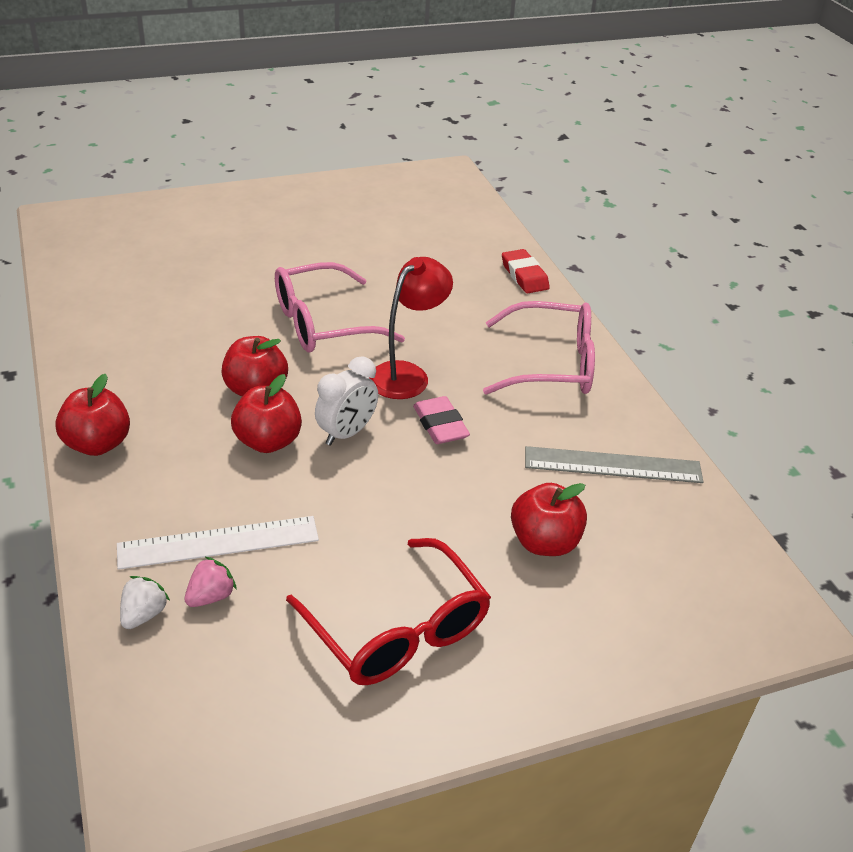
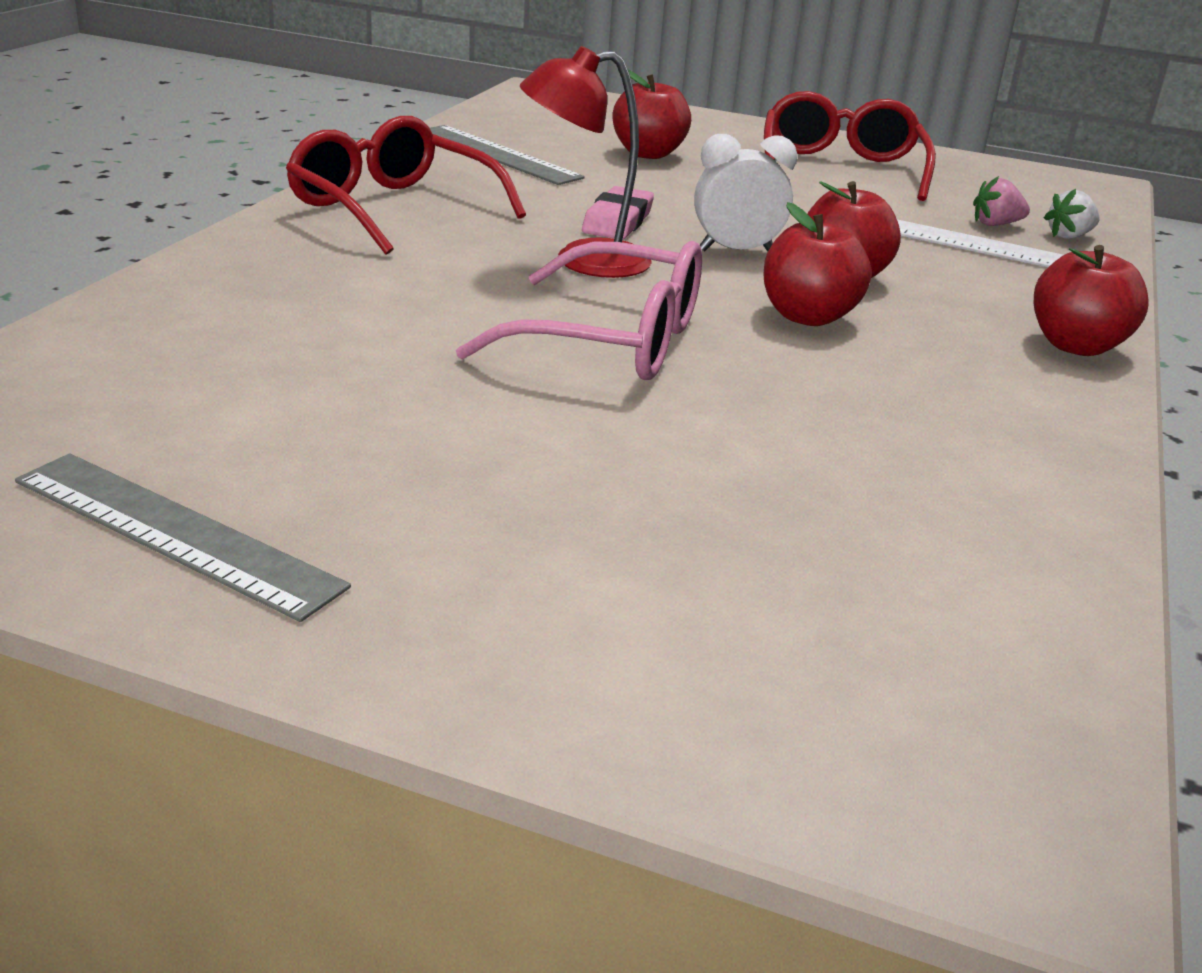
camera: 140 degrees left, 10 degrees down
pink glasses [483,301,595,395] -> red glasses [286,116,526,255]
red eraser [502,249,550,293] -> none
none -> grey ruler [15,453,351,622]

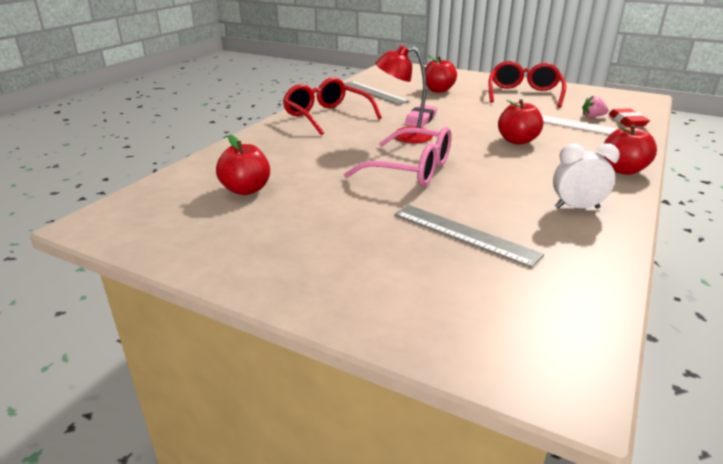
camera: 10 degrees right, 0 degrees up
grey ruler [15,453,351,622] -> grey ruler moved to [394,205,544,268]
white clock [694,134,797,252] -> white clock moved to [553,143,620,209]
red apple [764,202,872,326] -> red apple moved to [216,135,270,195]
white strawberry [1044,189,1100,239] -> red eraser [609,108,650,127]

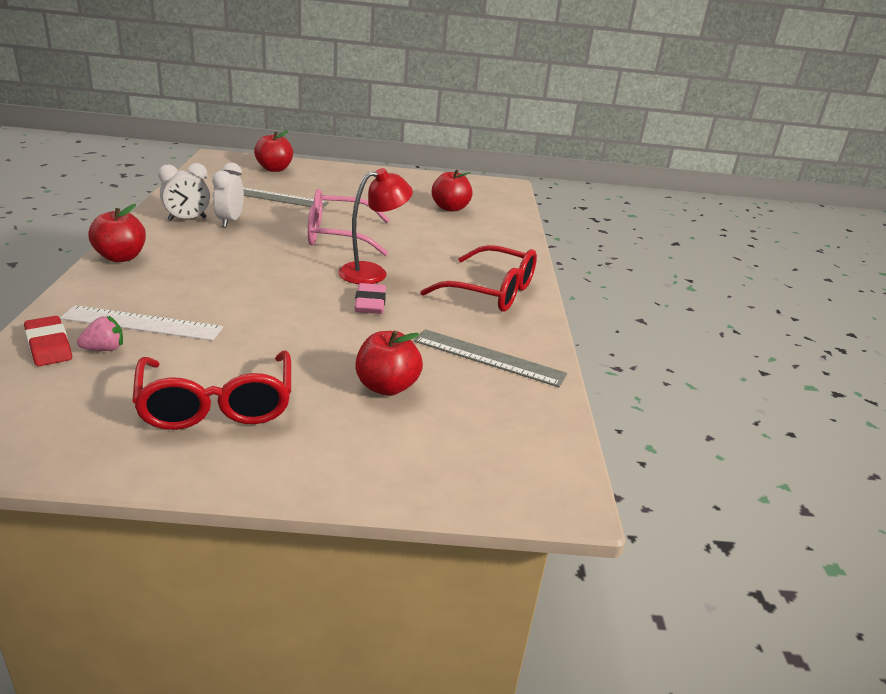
camera: 150 degrees right, 0 degrees up
red apple [498,99,543,145] -> red apple moved to [254,130,293,172]
none -> white clock [212,162,244,228]

